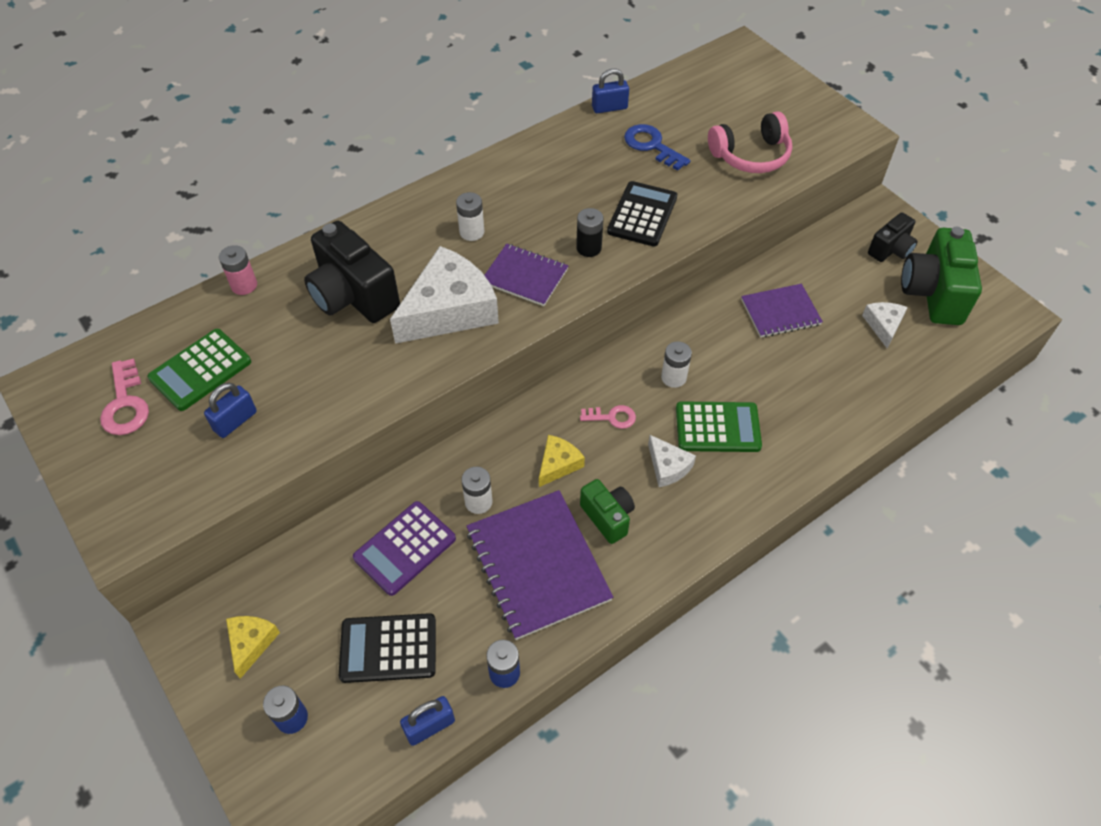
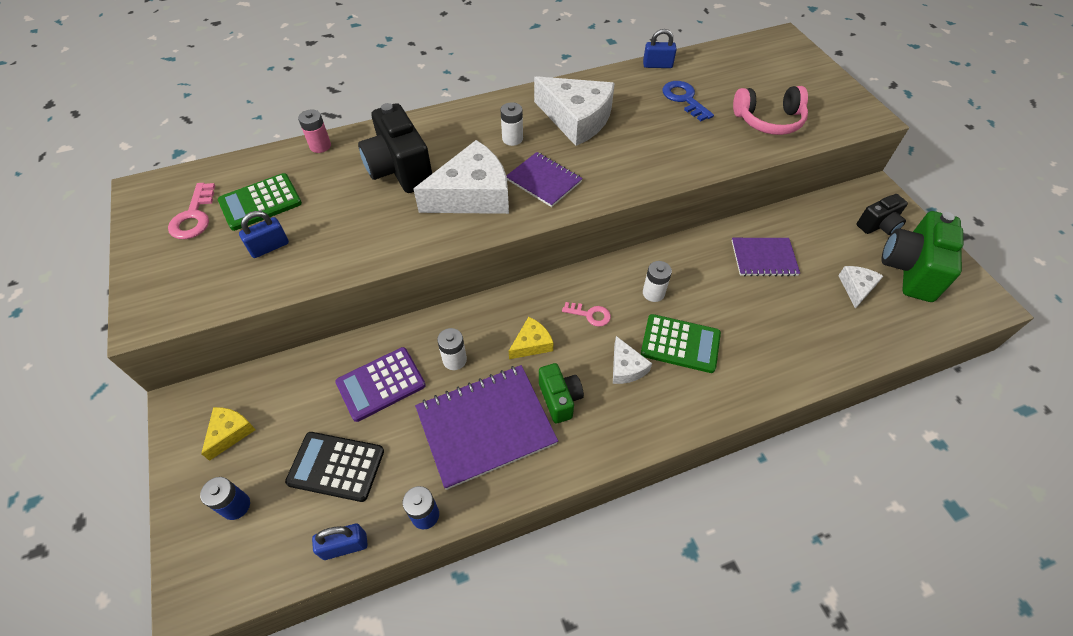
camera: 15 degrees right, 0 degrees up
purple notebook [466,490,613,640] -> purple notebook turned 75 degrees clockwise [415,365,558,490]
black battery [576,208,604,257] -> none
black calculator [607,181,677,246] -> none
none -> white cheese [534,76,615,146]

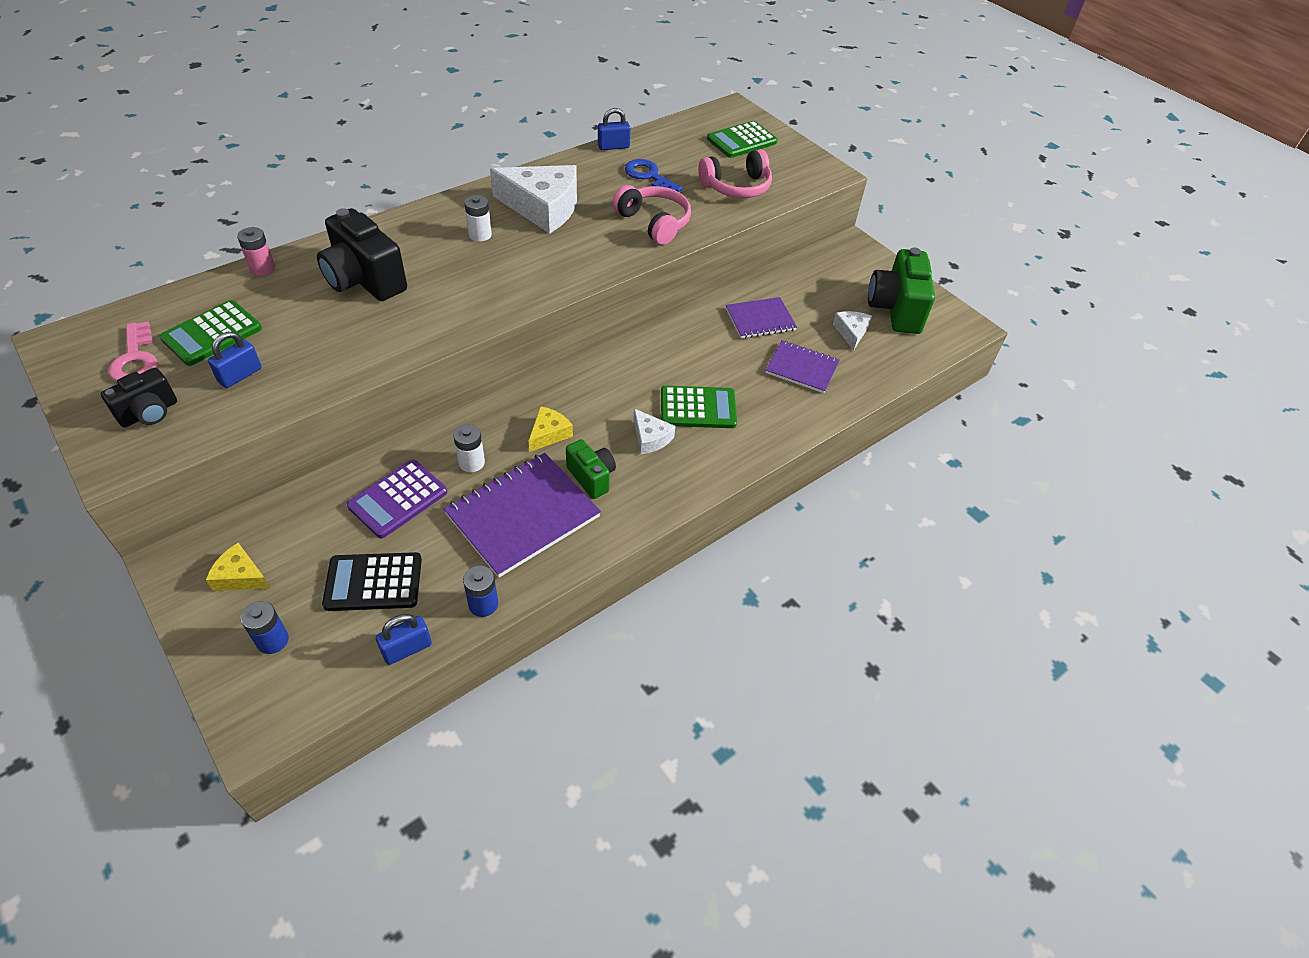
camera: 20 degrees left, 5 degrees down
yellow cheese [201,407,256,461] -> yellow cheese turned 75 degrees counterclockwise [206,543,270,591]
white cheese [413,140,509,214] -> none
purple notebook [506,152,583,207] -> purple notebook moved to [765,340,840,393]
pink key [562,302,611,327] -> none
white battery [643,261,672,302] -> none
black camera [857,194,908,235] -> black camera moved to [101,368,177,428]
none -> pink headphones [613,185,691,245]
none -> green calculator [707,121,778,158]

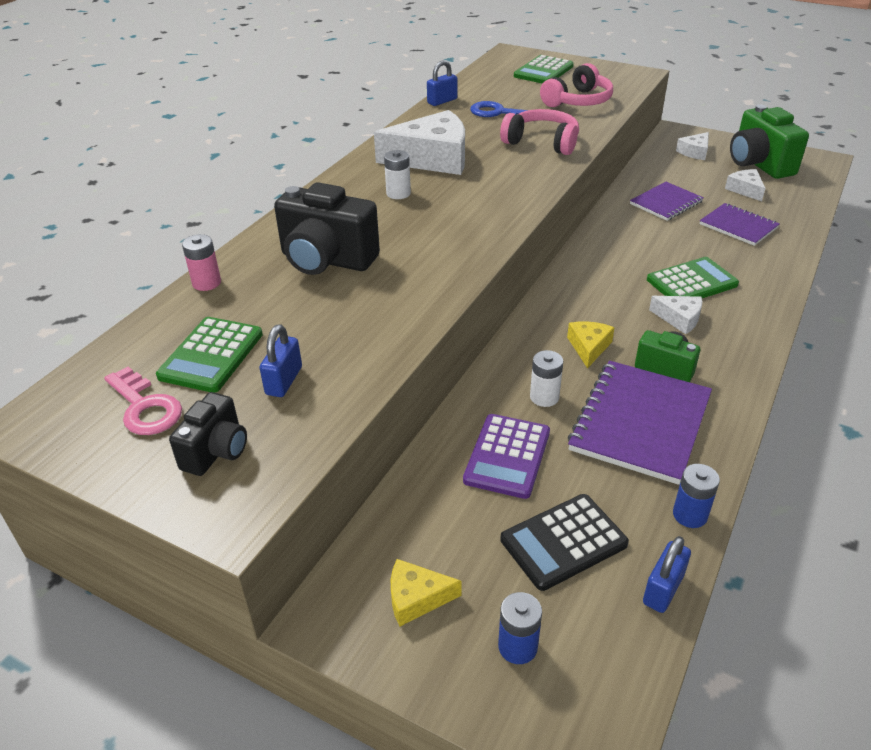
camera: 20 degrees left, 10 degrees down
purple notebook [765,340,840,393] -> purple notebook turned 45 degrees clockwise [700,203,780,246]
none -> white cheese [676,132,709,160]

